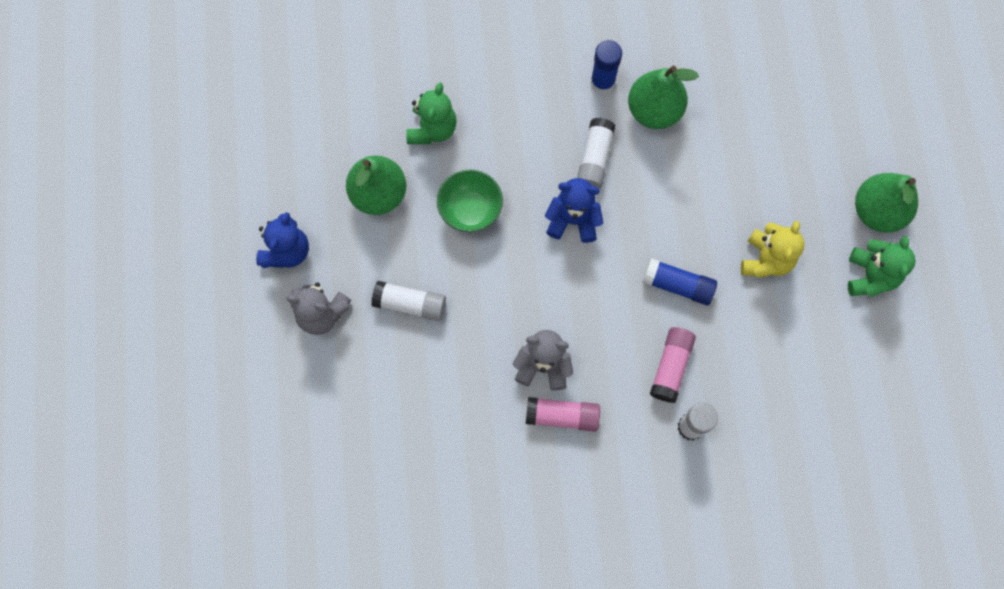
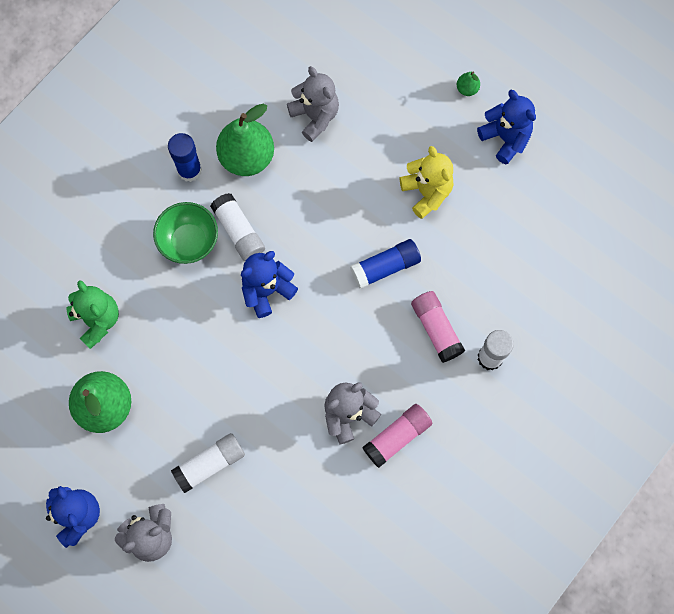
camera: 45 degrees left, 0 degrees up
green bowl [437,170,503,232] -> green bowl moved to [153,202,218,264]
green teddy bear [848,236,916,297] -> blue teddy bear [477,90,536,164]
green pear [855,173,918,232] -> green pear [457,72,480,96], size x0.42
none -> grey teddy bear [287,66,339,142]

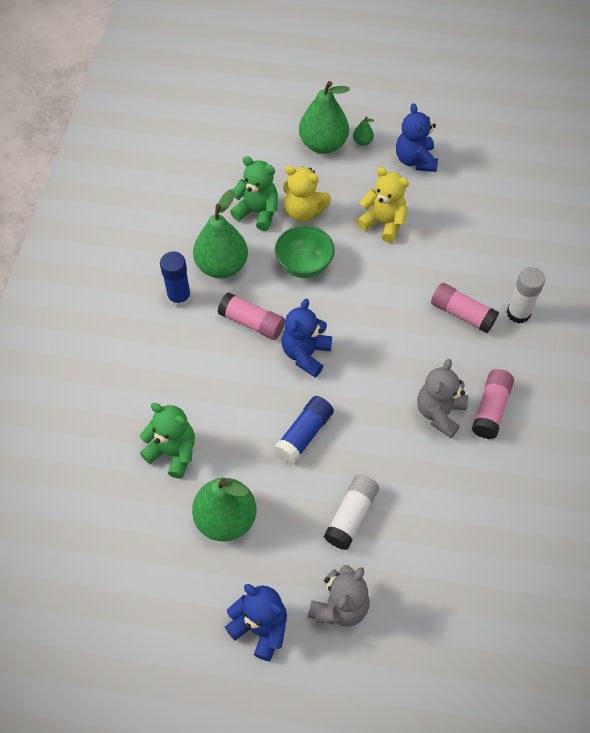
camera: 30 degrees left, 15 degrees down
green bowl [153,202,218,264] -> green bowl moved to [275,225,335,278]
white glue stick [210,193,265,261] -> pink glue stick [218,292,285,340]
grey teddy bear [287,66,339,142] -> green teddy bear [230,156,278,231]
blue glue stick [350,239,421,289] -> blue glue stick moved to [274,396,334,464]
blue teddy bear [477,90,536,164] -> blue teddy bear turned 120 degrees counterclockwise [396,103,438,172]
none -> yellow teddy bear [283,166,331,221]
none -> green pear [299,81,350,154]

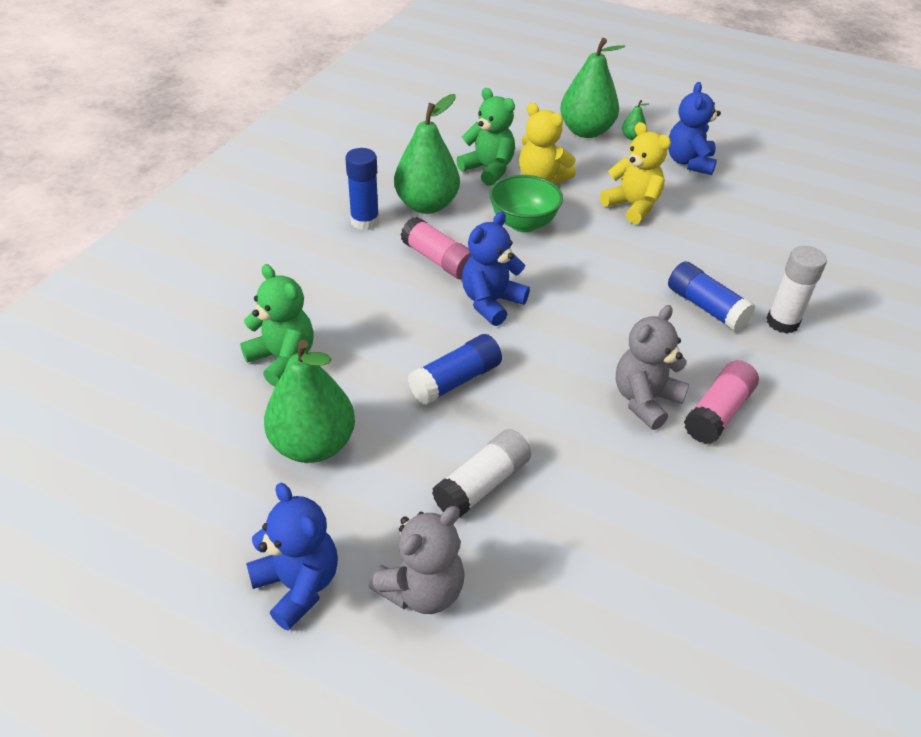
camera: 15 degrees right, 15 degrees down
pink glue stick [431,283,499,333] -> blue glue stick [668,261,755,331]

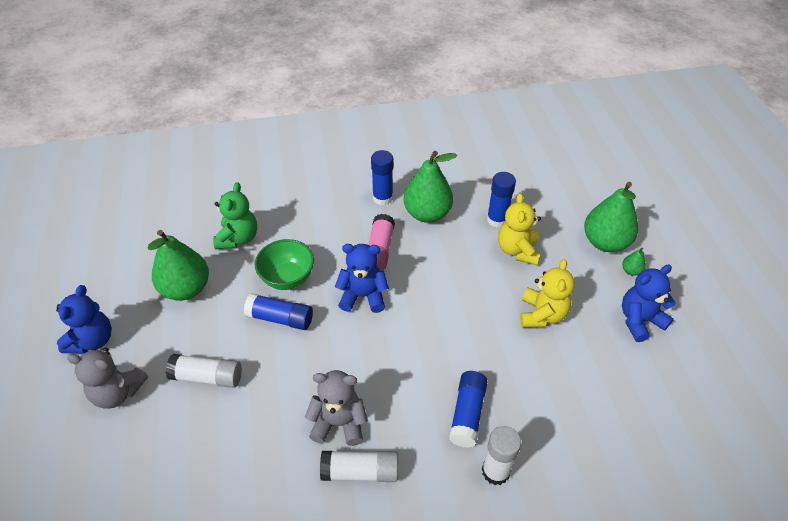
camera: 55 degrees right, 5 degrees up
green teddy bear [457,88,515,186] -> blue glue stick [487,172,516,228]
green bowl [489,175,563,232] -> green bowl moved to [255,239,314,290]
pink glue stick [684,360,759,444] -> white glue stick [320,451,398,482]

